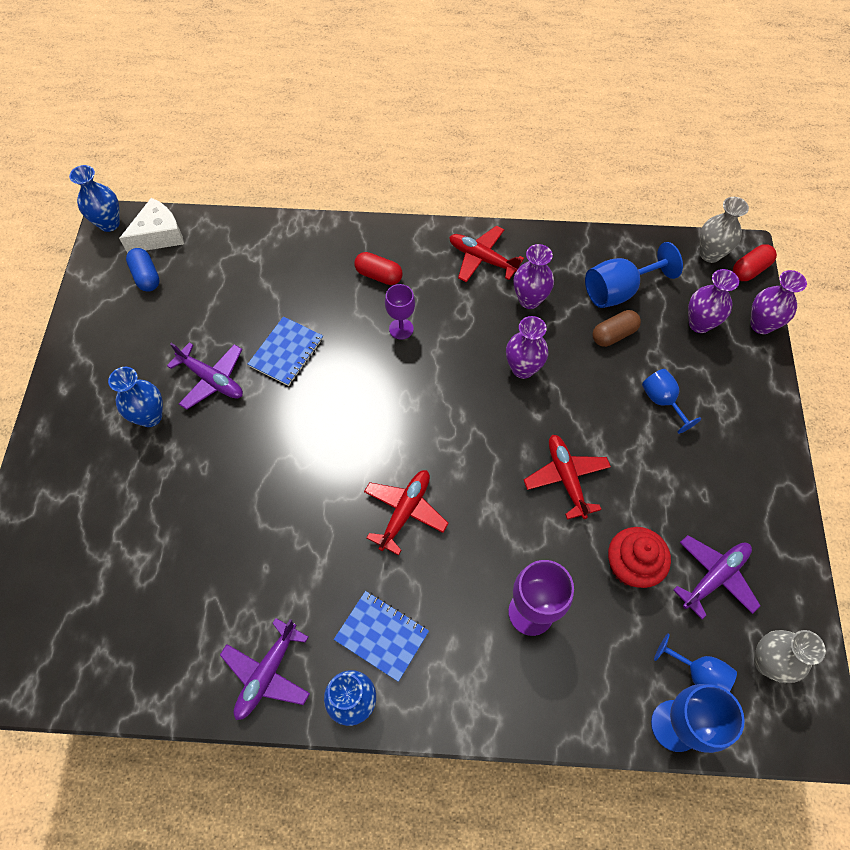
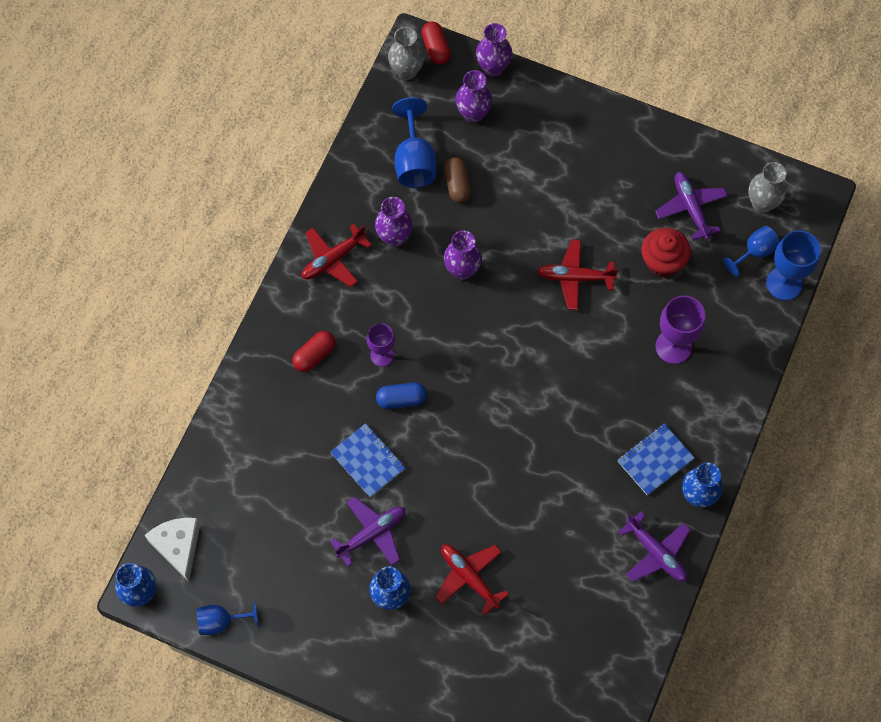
camera: 70 degrees left, 5 degrees up
blue capsule [126,248,160,291] -> blue capsule moved to [376,382,427,409]
red plane [364,470,449,555] -> red plane moved to [435,544,509,615]
blue goblet [642,369,701,434] -> blue goblet moved to [197,601,258,635]

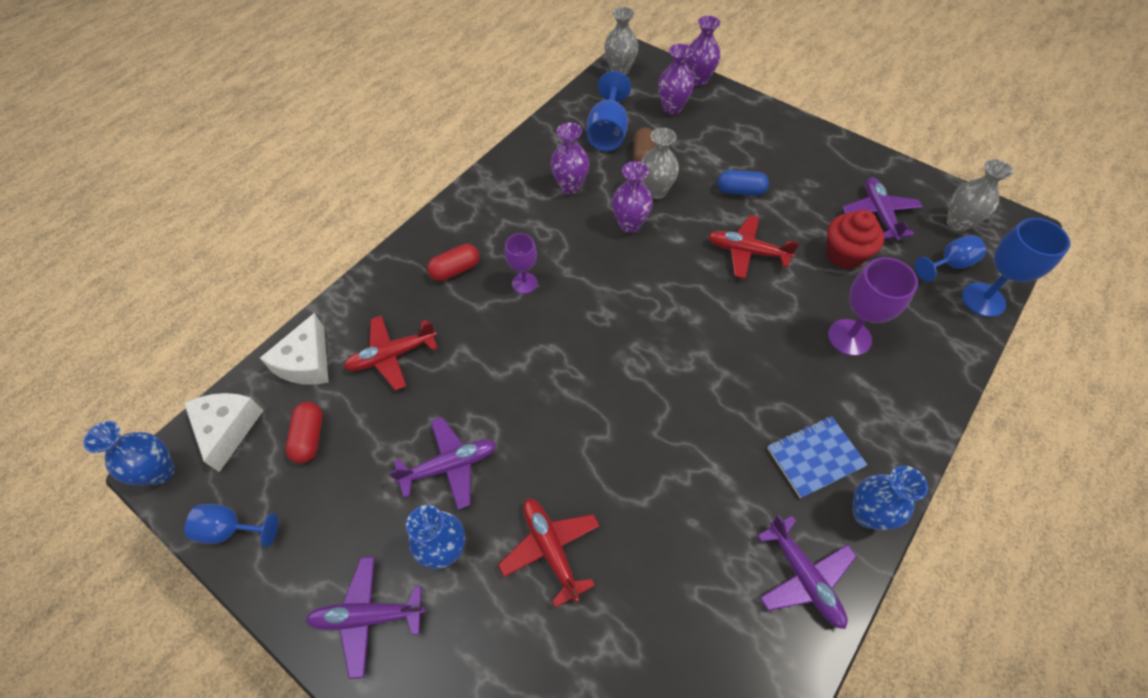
camera: 15 degrees right, 10 degrees down
red plane [302,224,372,287] -> red plane moved to [344,316,438,391]
blue notebook [330,423,406,498] -> none
blue capsule [376,382,427,409] -> blue capsule moved to [717,170,769,196]
red capsule [421,21,451,65] -> red capsule moved to [285,402,323,463]
none -> white cheese [260,313,329,385]
none -> purple plane [305,557,426,679]
none -> grey vase [641,128,679,199]

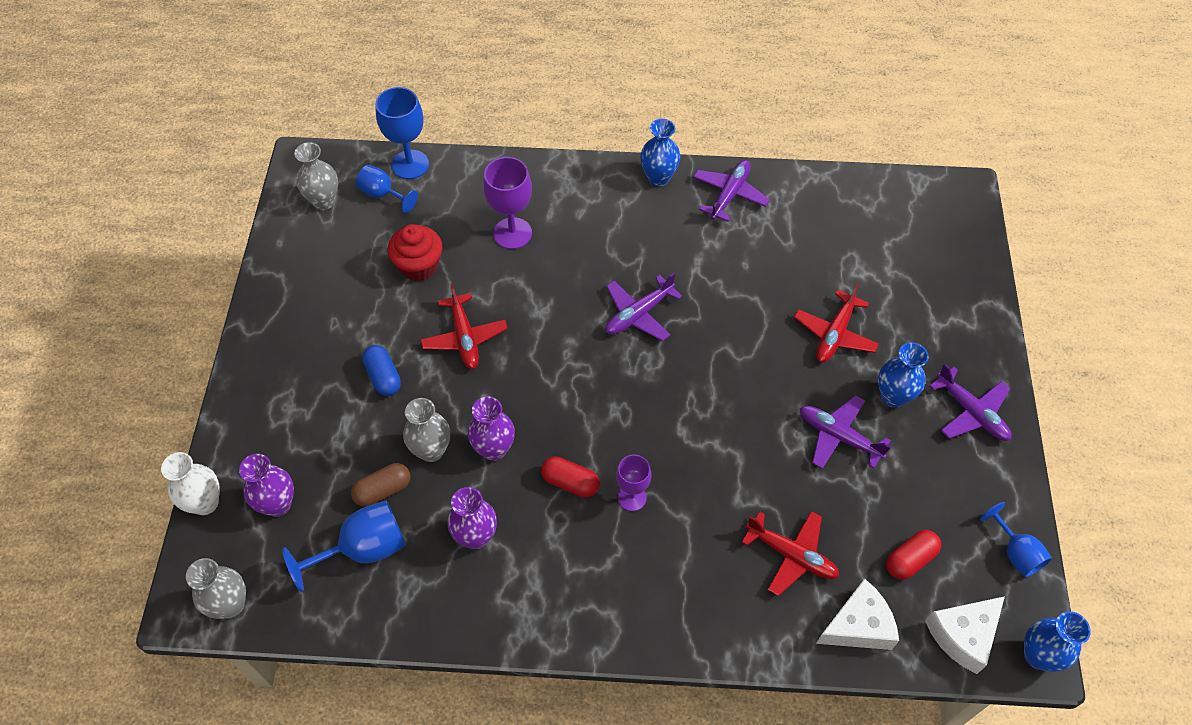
camera: 125 degrees left, 0 degrees up
red capsule [427,244,479,281] -> red capsule moved to [541,456,599,497]
purple vase [686,16,720,86] -> white vase [161,452,220,515]
blue notebook [767,416,867,498] -> none
purple plane [842,178,923,241] -> purple plane moved to [605,273,682,341]

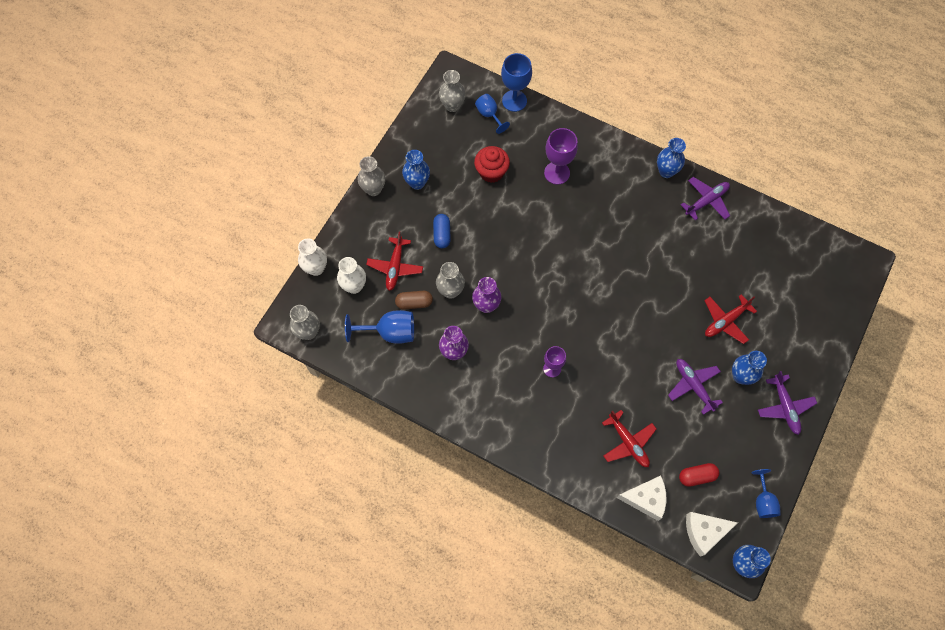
camera: 25 degrees right, 10 degrees up
purple vase [239,454,294,517] -> white vase [337,257,366,294]
red plane [420,284,508,369] -> red plane moved to [366,231,423,291]
red capsule [541,456,599,497] -> none
purple plane [605,273,682,341] -> none
none -> grey vase [358,156,385,196]
none -> blue vase [402,150,430,190]

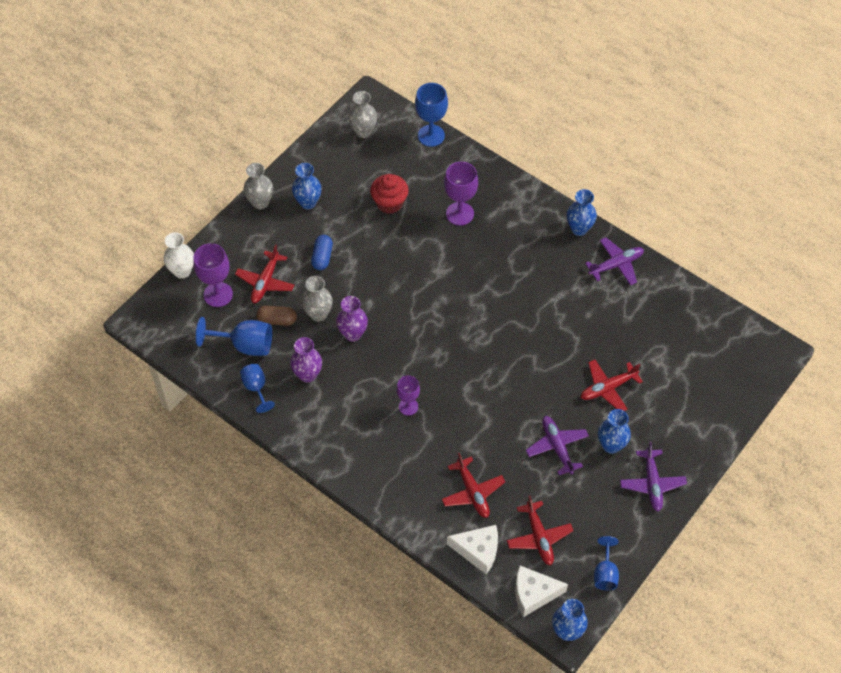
camera: 10 degrees right, 10 degrees down
grey vase [290,305,320,340] -> none
white vase [337,257,366,294] -> purple goblet [193,243,233,307]
blue goblet [475,94,510,134] -> blue goblet moved to [240,364,275,413]
red capsule [679,463,719,487] -> red plane [507,496,573,565]

